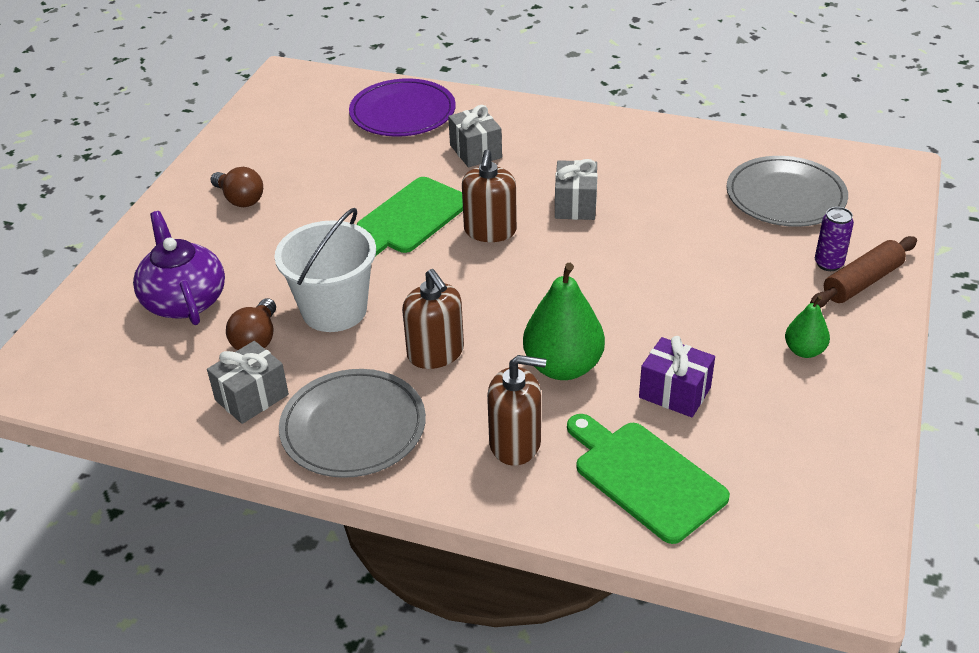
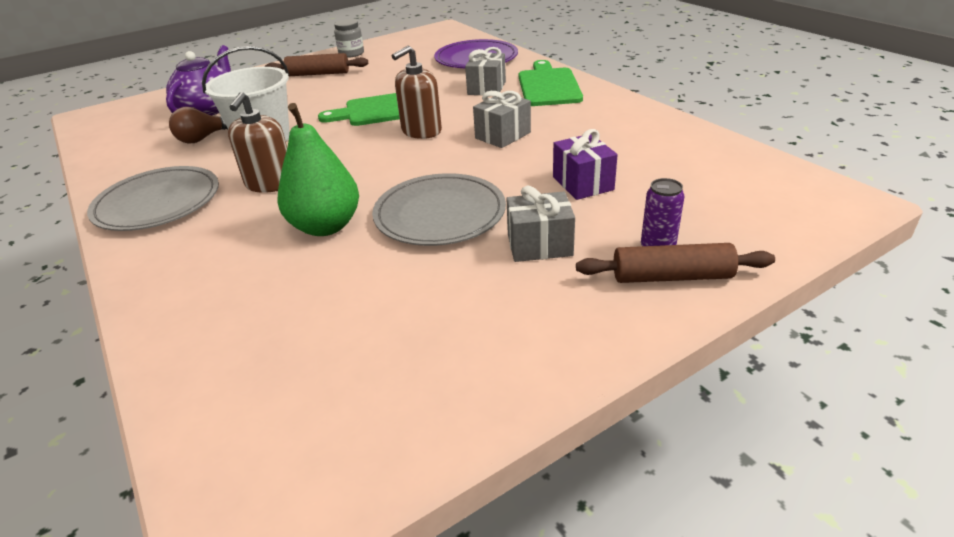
camera: 40 degrees right, 5 degrees down
grey gift [207,341,289,424] -> grey gift moved to [506,185,575,262]
brown light bulb [210,167,263,207] -> brown rolling pin [265,53,368,76]
brown soap dispenser [487,355,546,466] -> none
green cutting board [567,414,730,544] -> green cutting board moved to [519,60,583,106]
purple gift [639,336,715,417] -> purple gift moved to [553,129,618,200]
grey plate [726,156,848,227] -> grey plate moved to [372,173,506,246]
green pear [785,296,830,358] -> none
none -> grey jar [334,19,364,58]

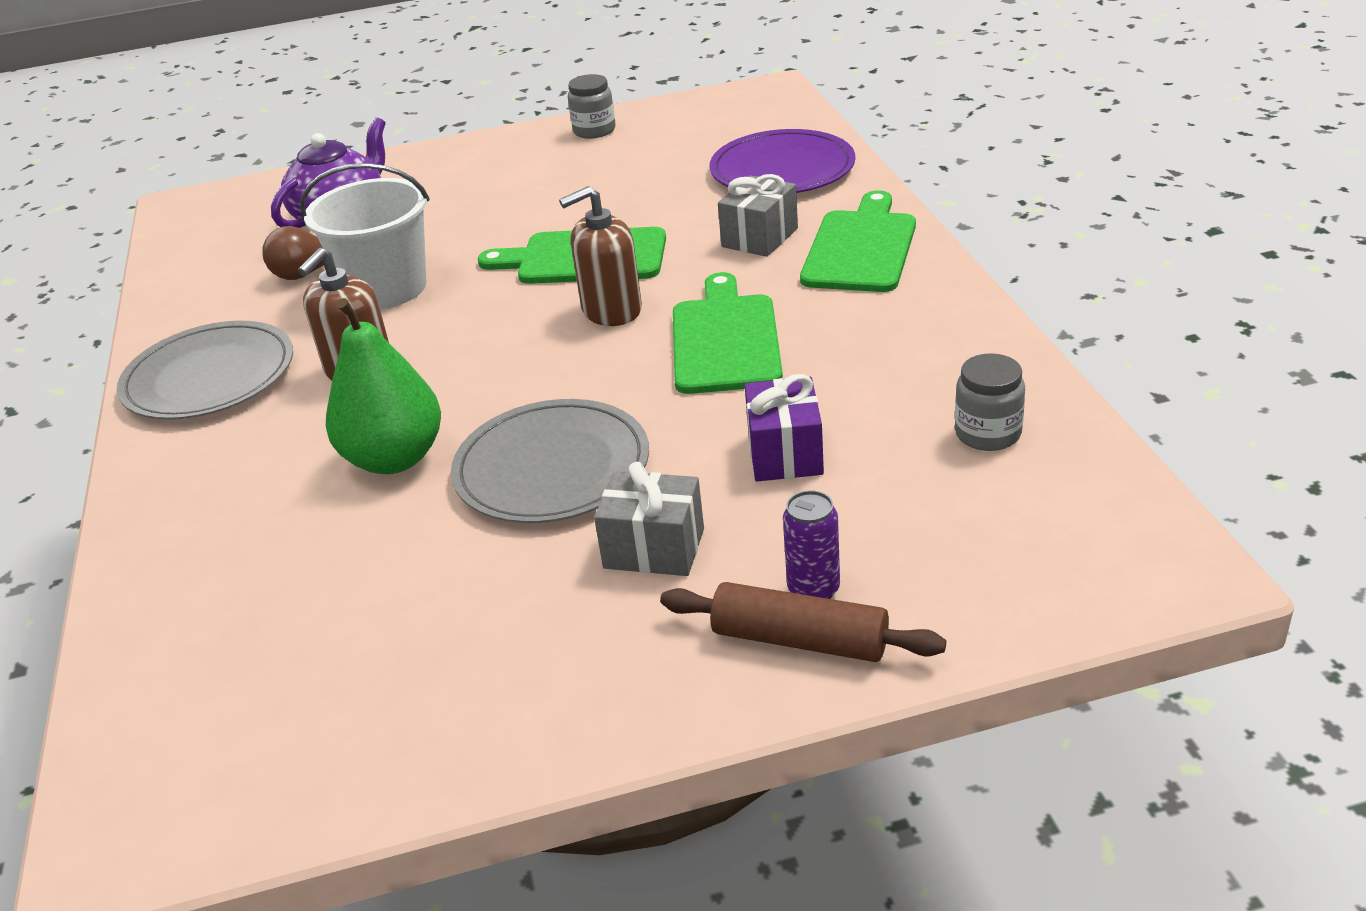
camera: 20 degrees right, 0 degrees up
brown rolling pin [265,53,368,76] -> none
grey gift [473,91,531,148] -> green cutting board [673,272,783,394]
none -> grey jar [955,353,1025,451]

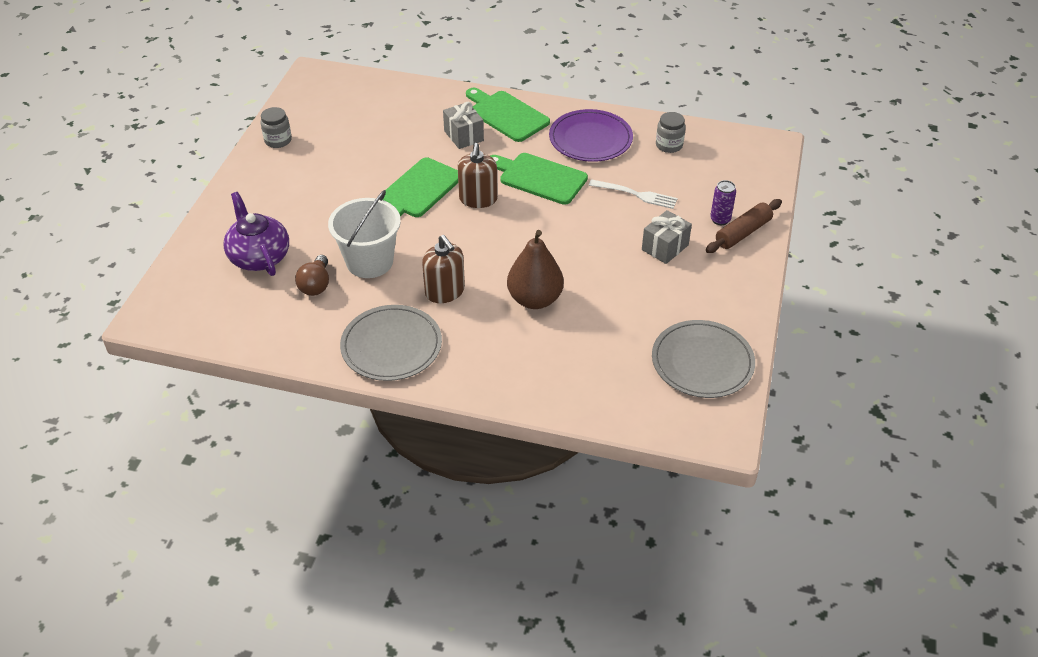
camera: 65 degrees left, 10 degrees up
green pear [326,298,441,474] -> brown pear [507,230,564,309]
grey plate [451,399,649,523] -> grey plate moved to [652,320,755,398]
purple plate [709,129,855,193] -> purple plate moved to [549,109,633,162]
purple gift [745,374,824,481] -> white fork [589,179,678,209]

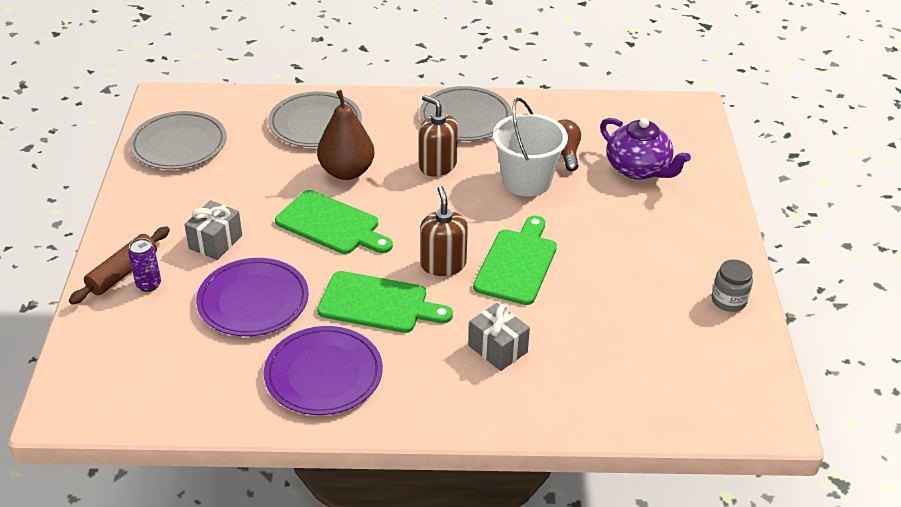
camera: 165 degrees right, 5 degrees down
green cutting board [466,88,550,142] -> green cutting board moved to [275,190,393,254]
white fork [589,179,678,209] -> purple plate [196,258,309,336]
grey jar [656,112,686,153] -> none
none -> grey plate [268,91,362,147]

